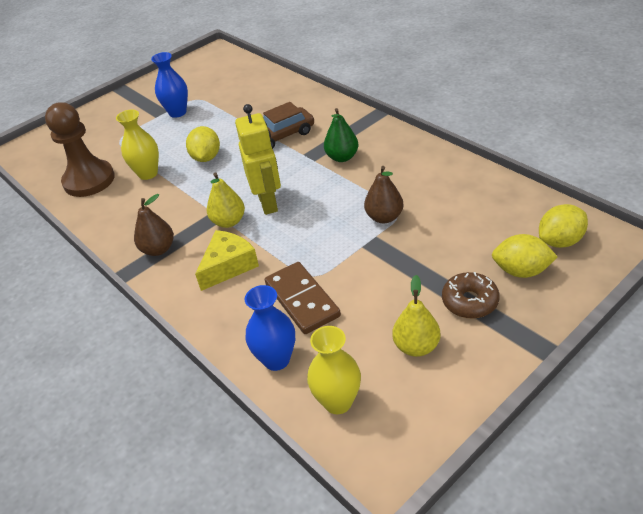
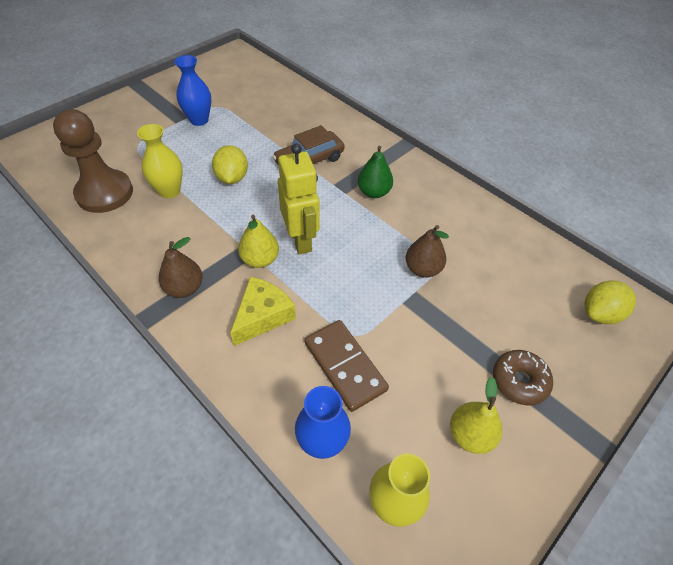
camera: 10 degrees left, 10 degrees up
yellow lemon [492,234,558,278] -> none

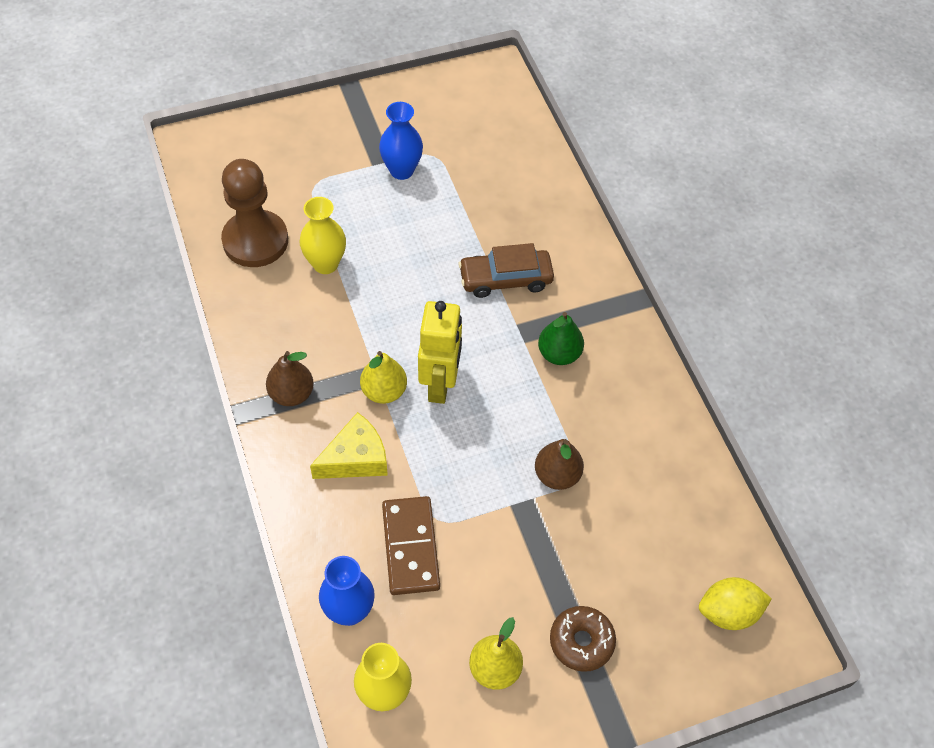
camera: 25 degrees right, 5 degrees up
yellow lemon [212,145,248,184] -> none

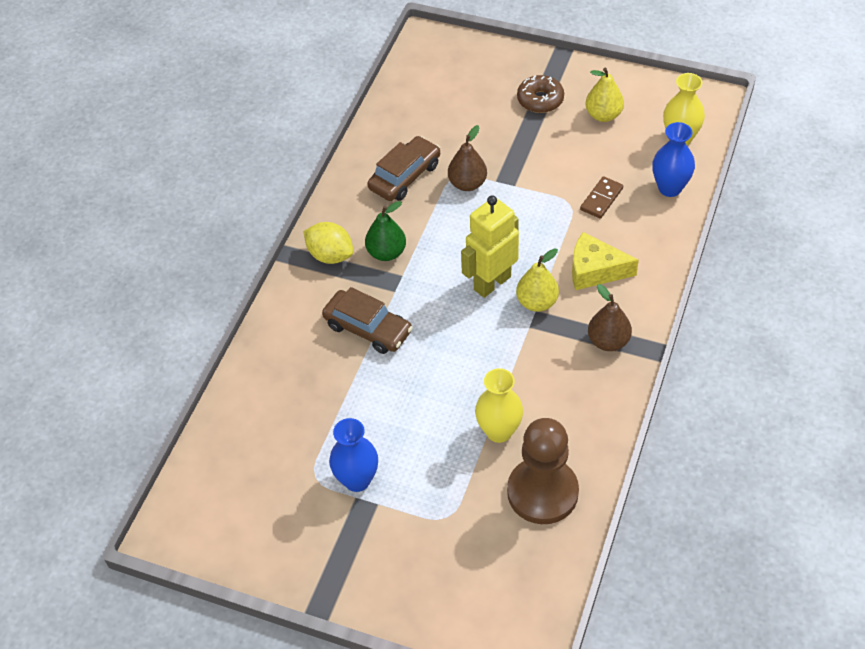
camera: 135 degrees left, 5 degrees down
brown domino [382,496,440,595] -> brown domino [580,176,623,219], size x0.61
yellow lemon [699,577,772,630] -> yellow lemon moved to [303,222,354,264]
none -> brown car [367,136,440,201]

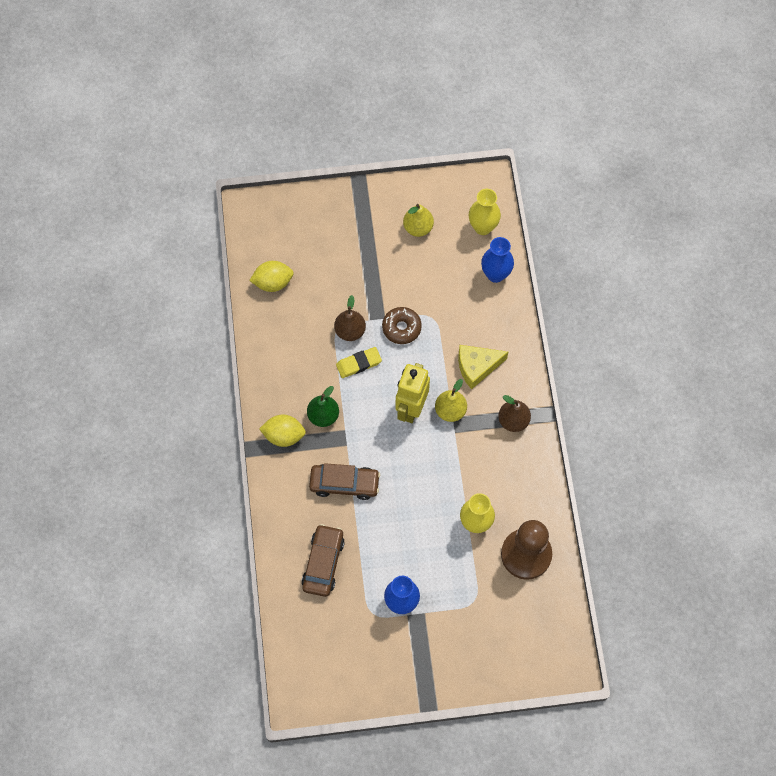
camera: 30 degrees left, 15 degrees up
brown car [367,136,440,201] -> brown car moved to [302,524,345,597]
brown donut [517,75,564,113] -> brown donut moved to [382,307,422,344]
brown domino [580,176,623,219] -> none
none -> yellow lemon [249,261,294,292]
none -> yellow eraser [336,347,382,378]

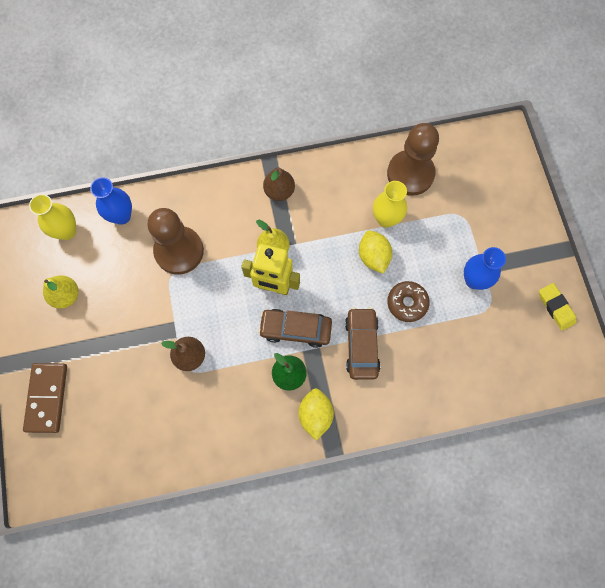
camera: 95 degrees left, 5 degrees up
yellow lemon [249,261,294,292] -> yellow lemon moved to [359,230,392,274]
brown car [302,524,345,597] -> brown car moved to [258,309,332,348]
yellow eraser [336,347,382,378] -> yellow eraser moved to [539,283,576,331]
brown donut [382,307,422,344] -> brown donut moved to [387,281,430,322]
yellow cheese [458,345,508,389] -> none
none -> brown domino [23,363,67,433]
none -> brown pawn [148,208,204,275]

